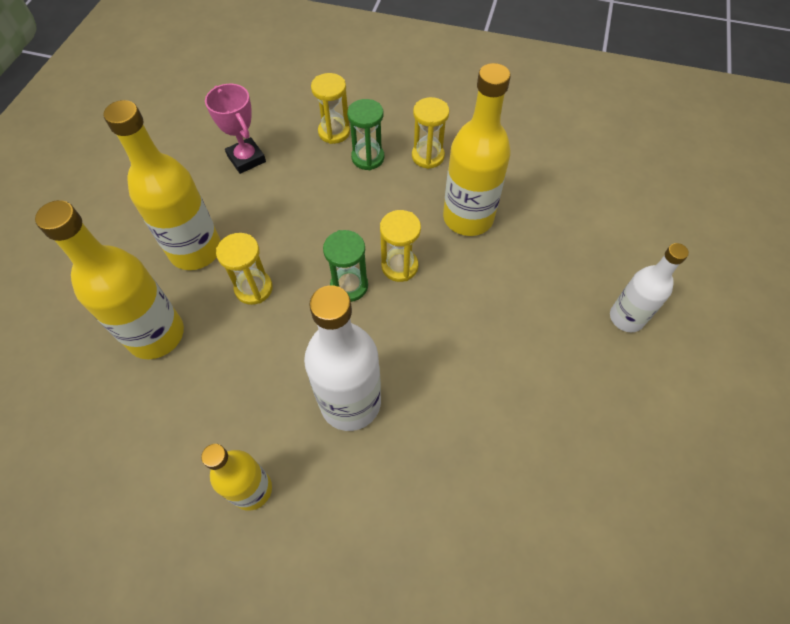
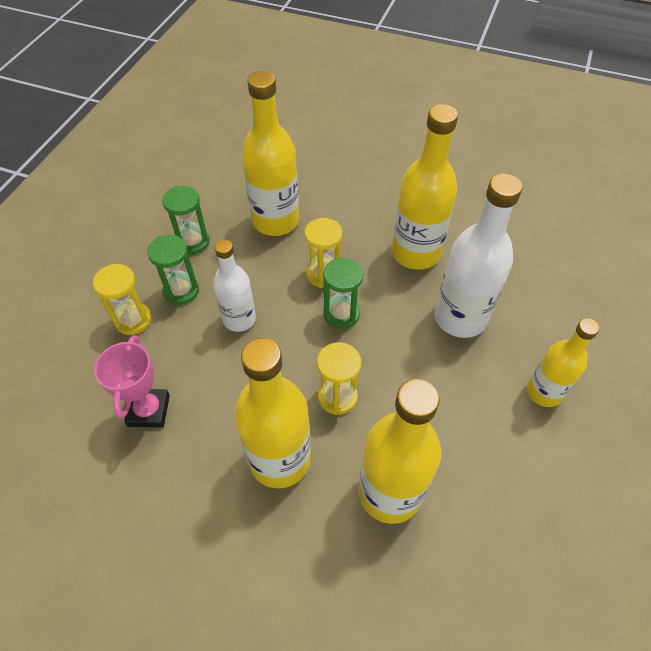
camera: 85 degrees left, 5 degrees down
pink trophy [205,84,266,174] -> pink trophy turned 60 degrees counterclockwise [94,335,170,428]
yellow hourglass [412,97,449,169] -> green hourglass [162,186,210,255]
white bottle [610,243,689,332] -> white bottle moved to [213,239,256,332]
none -> yellow bottle [392,104,458,270]

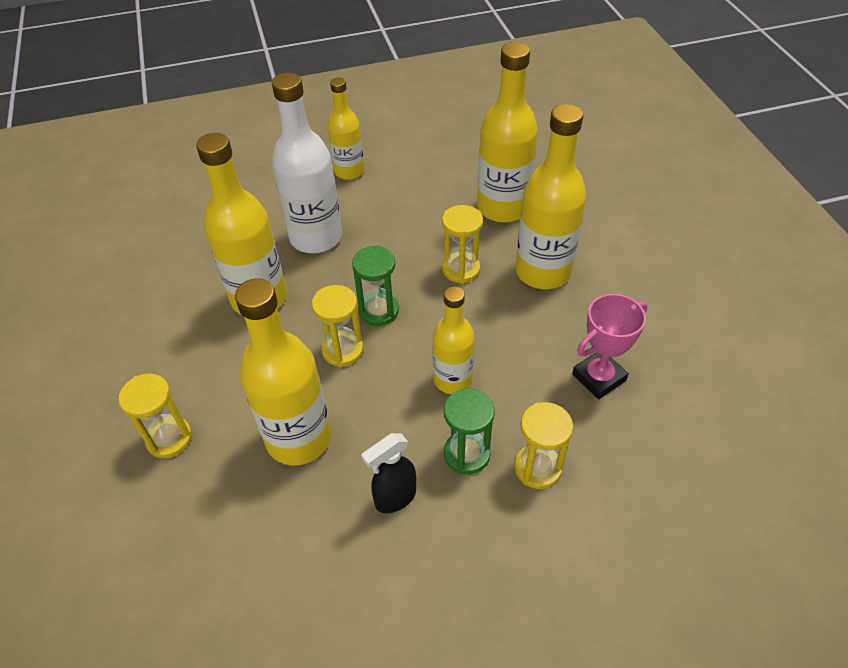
camera: 125 degrees left, 5 degrees down
green hourglass [162,186,210,255] -> black spray bottle [361,433,416,513]
white bottle [213,239,256,332] -> yellow bottle [433,286,475,394]
none -> yellow hourglass [118,374,192,458]

